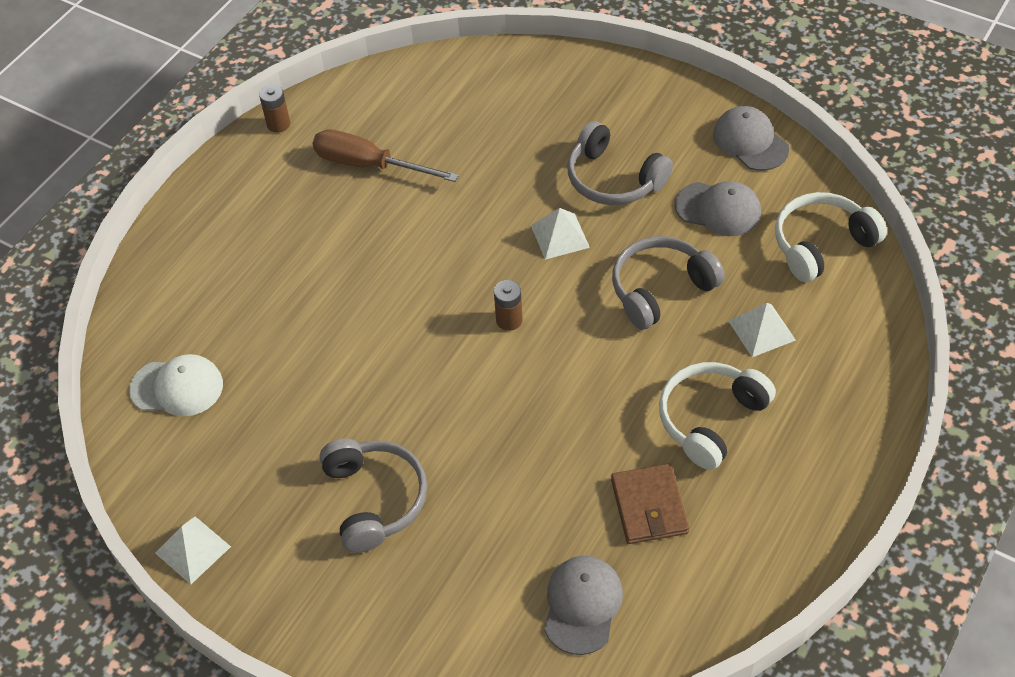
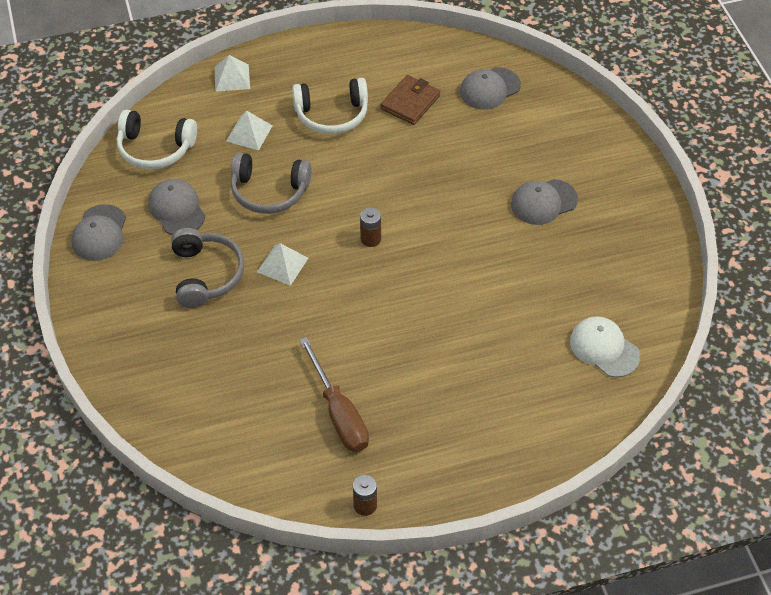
camera: 140 degrees left, 0 degrees up
white pyramid [155,516,231,584] -> white pyramid moved to [214,55,250,92]
grey headphones [319,438,427,553] -> grey cap [511,179,578,225]

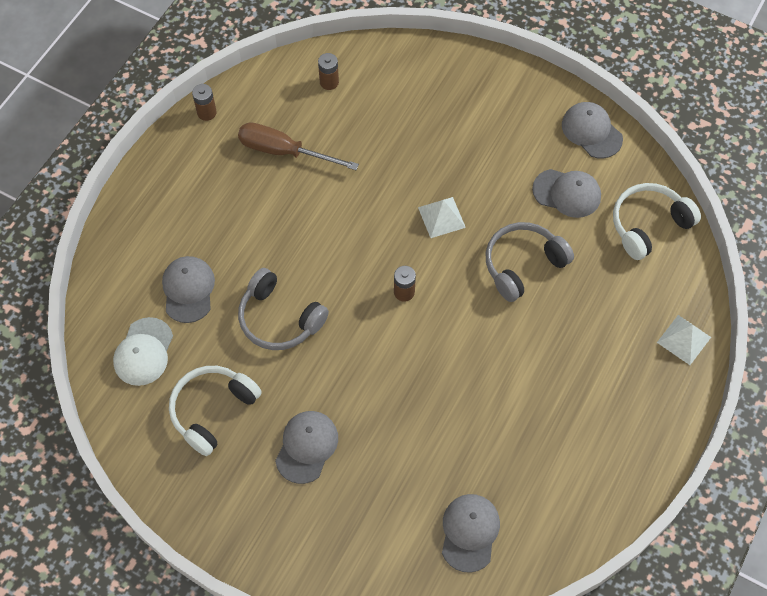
camera: 135 degrees right, 10 degrees up
grey headphones [171,228,244,308] -> grey headphones moved to [238,268,329,350]
white pyramid [226,111,272,150] -> none
white headphones [292,78,368,134] -> white headphones moved to [169,366,262,456]
brown wallet [381,75,440,125] -> none
white cap [570,316,640,377] -> white cap turned 105 degrees clockwise [113,317,173,386]
none -> grey cap [162,256,215,323]
none -> brown battery [318,53,339,90]

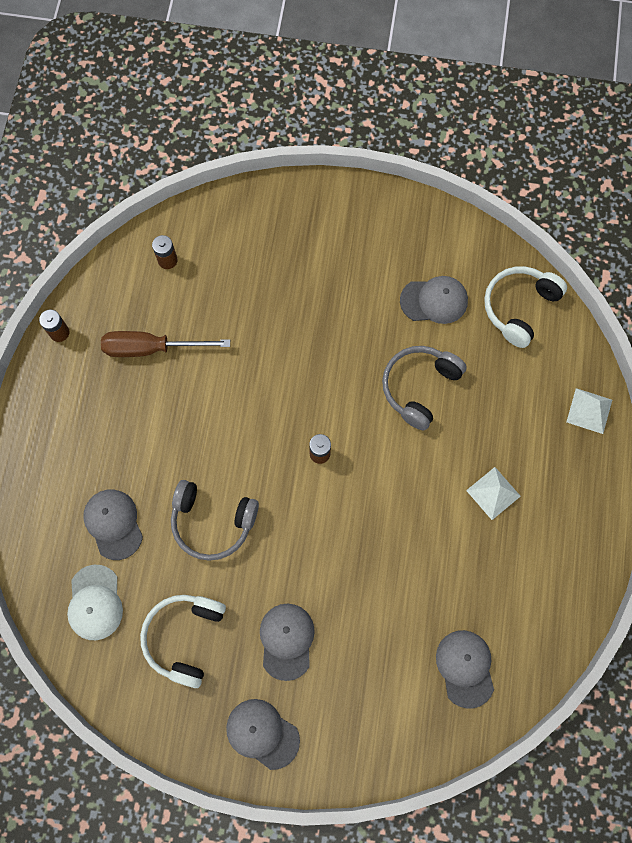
camera: 20 degrees left, 10 degrees up
white pyramid [418,197,466,238] -> white pyramid moved to [466,467,521,520]
grey cap [562,102,623,158] -> grey cap moved to [226,699,300,770]

